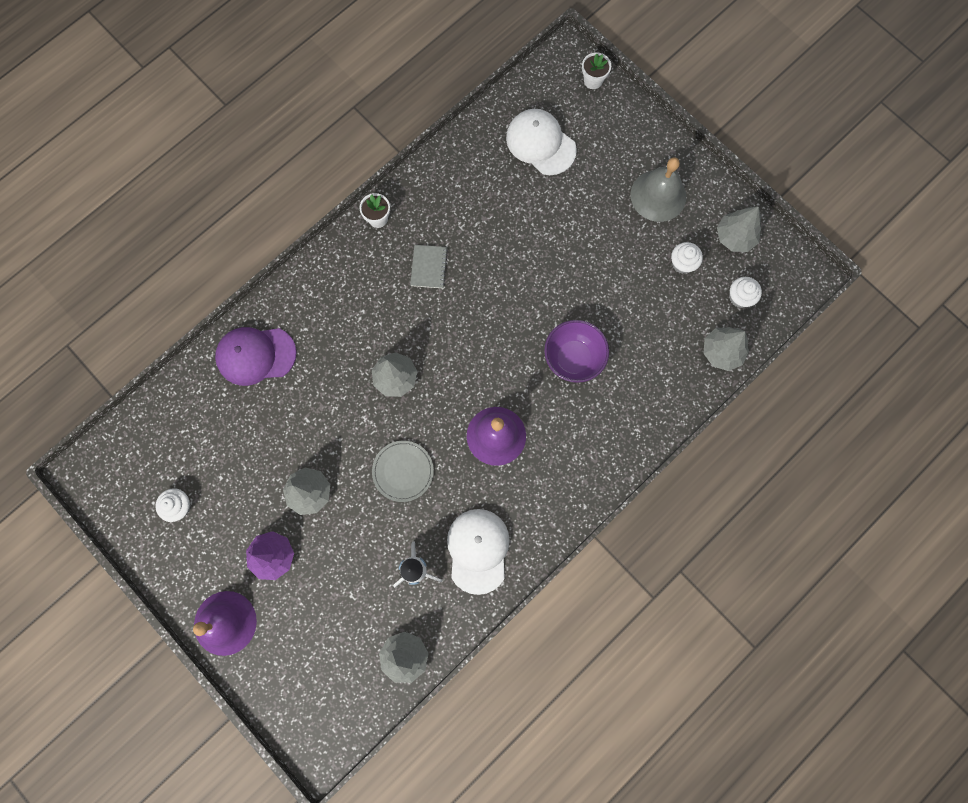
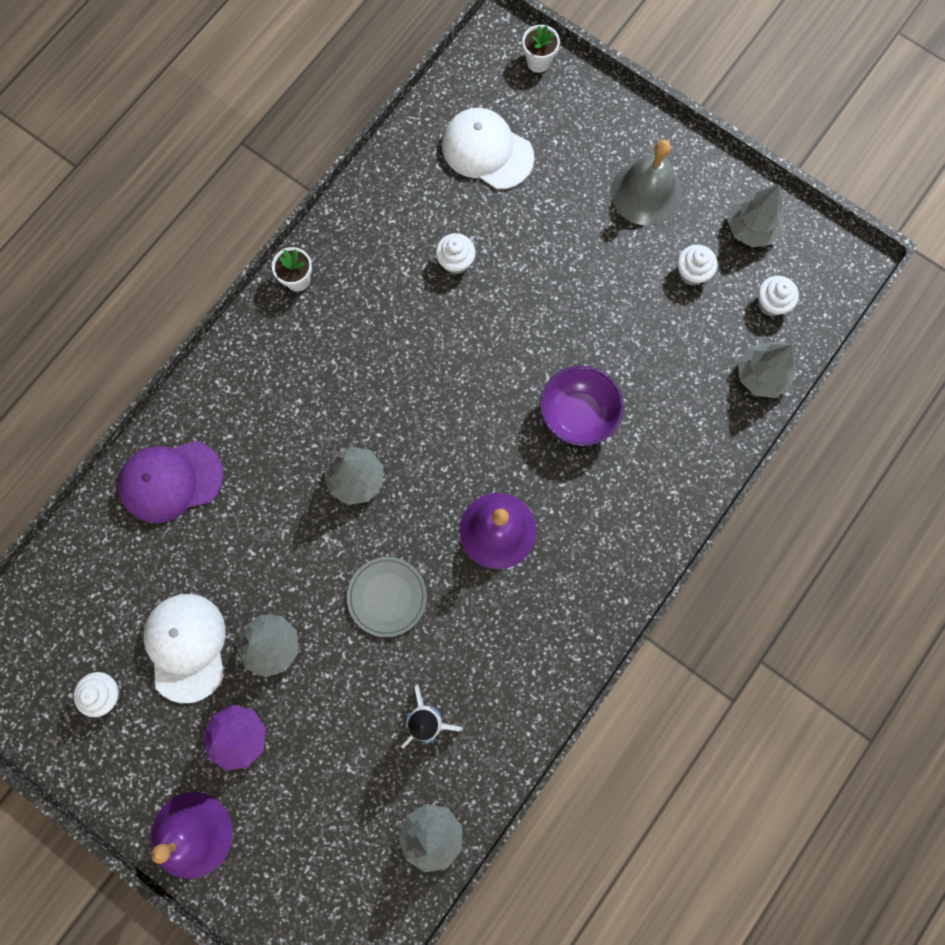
camera: 10 degrees left, 0 degrees up
grey notebook [410,245,448,288] -> none
white cap [447,509,510,595] -> white cap moved to [143,594,226,703]
none -> white cupcake [436,233,476,274]

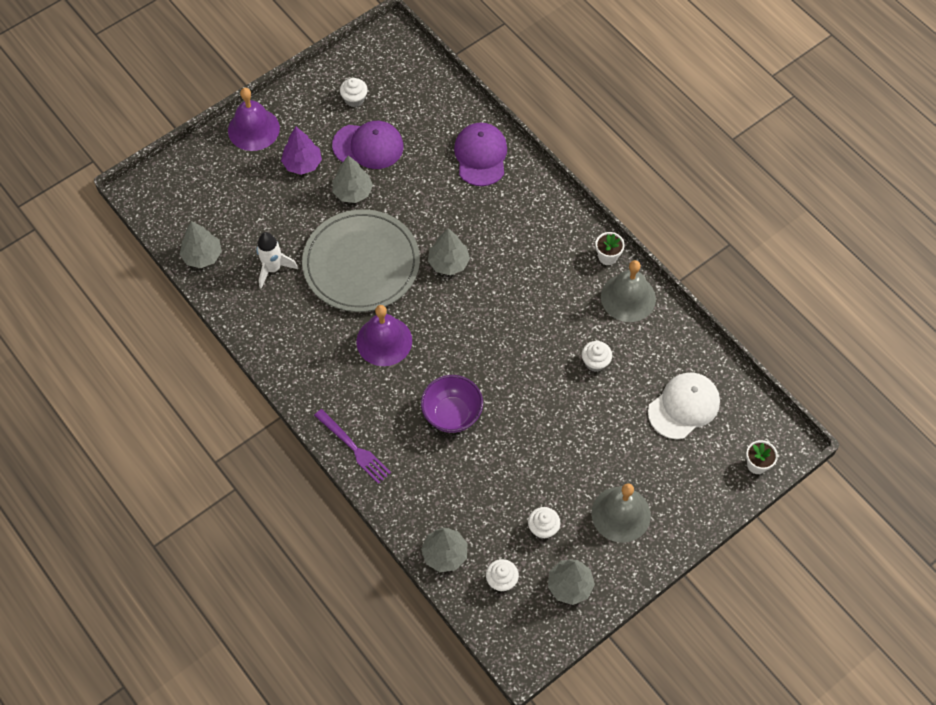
camera: 105 degrees right, 15 degrees down
white cap [143,594,226,703] -> purple cap [332,121,404,169]
grey plate [347,557,427,637] -> grey plate [302,209,420,312], size x2.11
none -> purple fork [314,409,391,484]
none -> grey bell [601,260,656,322]

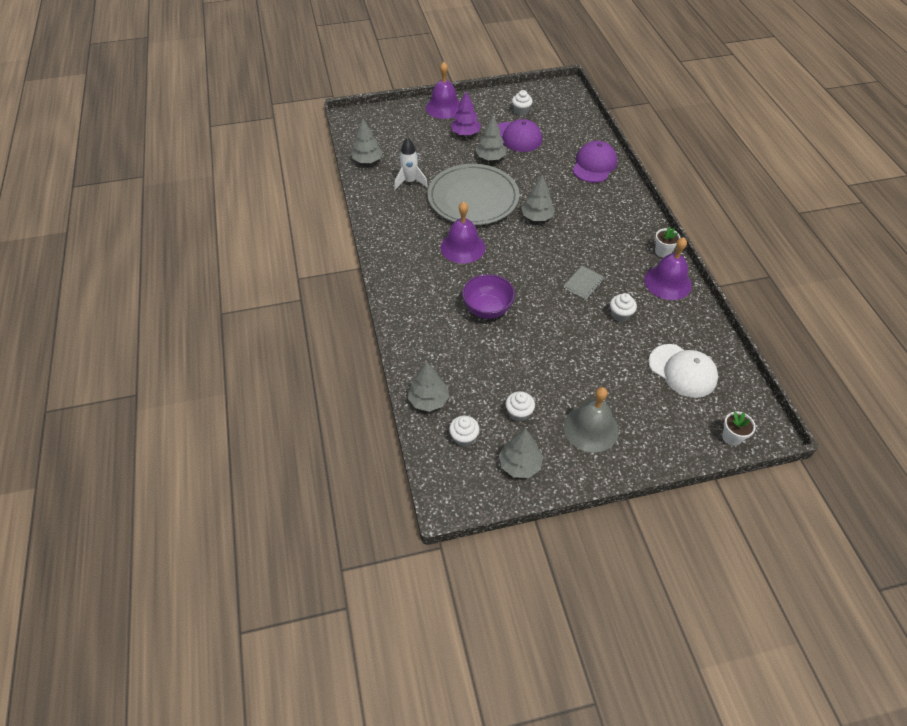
camera: 25 degrees right, 10 degrees down
purple fork [314,409,391,484] -> none
grey bell [601,260,656,322] -> purple bell [644,237,692,300]
white cap [648,372,720,440] -> white cap turned 60 degrees clockwise [648,344,718,398]
none -> grey notebook [563,266,605,299]

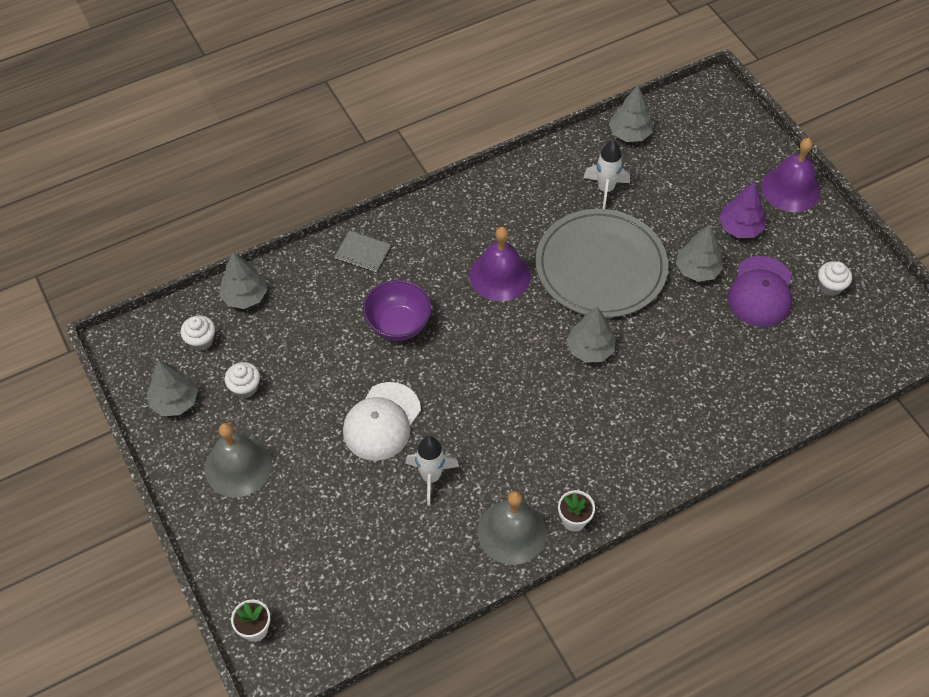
camera: 75 degrees right, 5 degrees up
grey notebook [563,266,605,299] -> grey notebook moved to [335,231,391,272]
purple cap [572,141,617,183] -> none
white cupcake [610,293,637,322] -> white rocket [405,436,459,506]
purple bell [644,237,692,300] -> grey bell [478,491,547,565]
white cap [648,344,718,398] -> white cap moved to [343,382,421,461]

